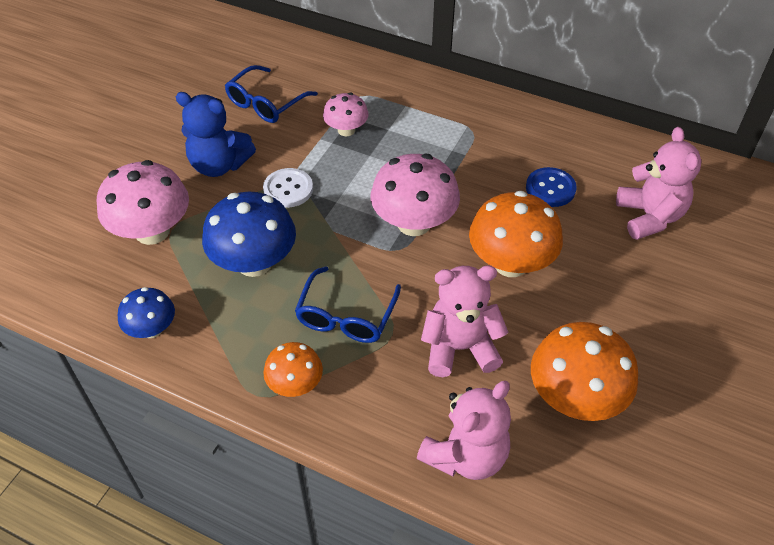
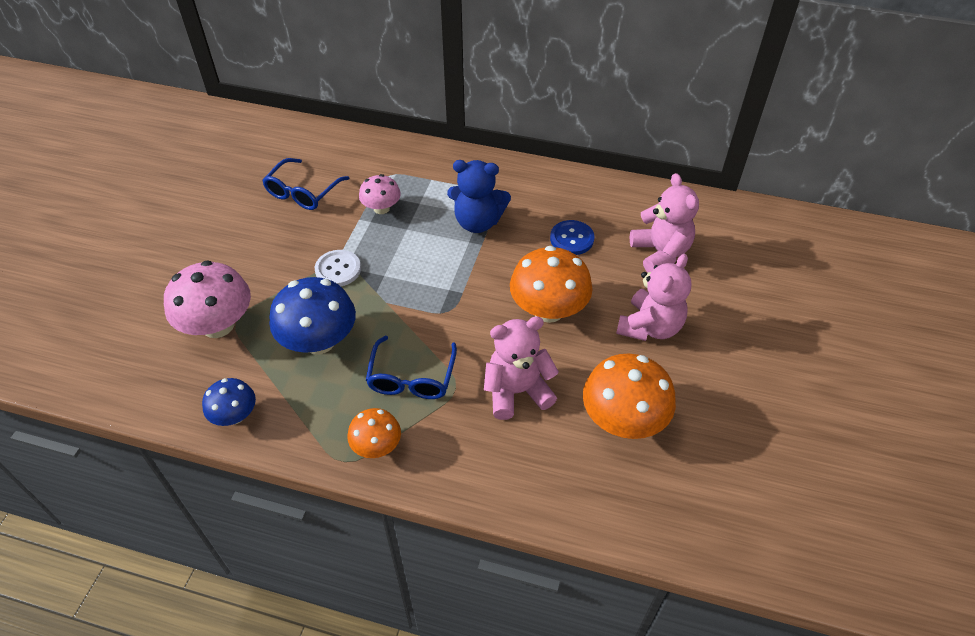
camera: 10 degrees left, 0 degrees up
blue teddy bear [176,92,256,177] -> blue teddy bear moved to [447,160,511,233]
pink mushroom [371,154,460,236] -> none
pink teddy bear [417,381,511,480] -> pink teddy bear moved to [616,254,691,341]

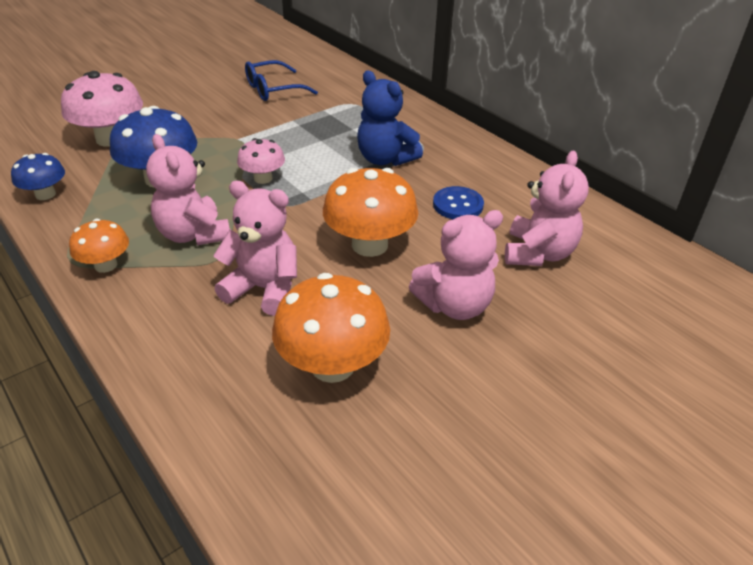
camera: 35 degrees right, 10 degrees down
white button [315,250,361,286] -> none
pink mushroom [359,174,401,214] -> pink mushroom moved to [237,138,285,184]
blue glasses [366,336,457,399] -> pink teddy bear [146,134,230,245]

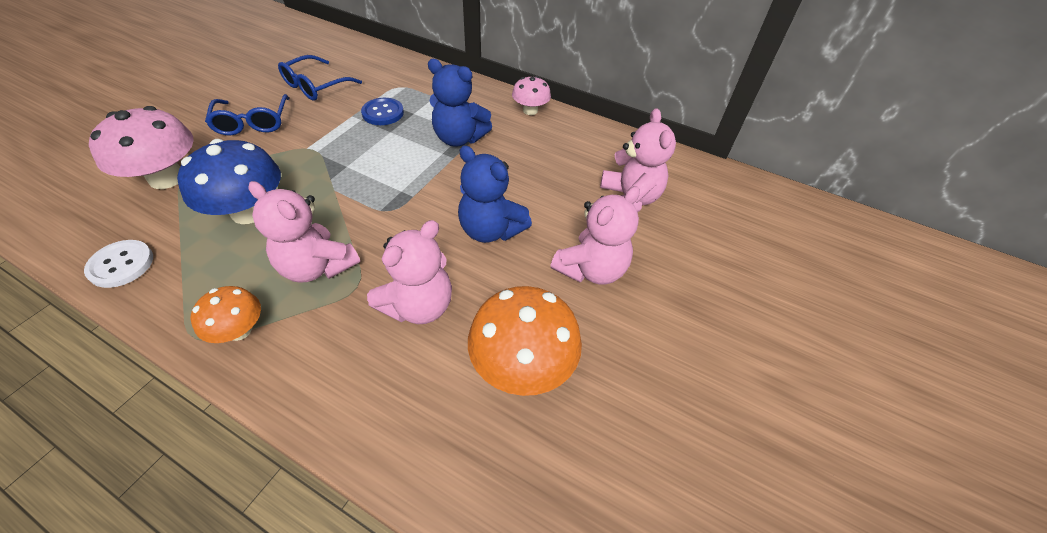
camera: 25 degrees left, 10 degrees up
blue mushroom [11,153,65,200] -> white button [84,240,153,288]
pink teddy bear [213,181,297,316] -> pink teddy bear turned 135 degrees clockwise [367,220,452,324]
pink mushroom [237,138,285,184] -> pink mushroom moved to [512,76,551,115]
orange mushroom [323,168,418,257] -> blue teddy bear [458,145,532,243]
blue button [433,186,484,219] -> blue button moved to [361,98,404,125]
none -> blue glasses [205,94,289,135]

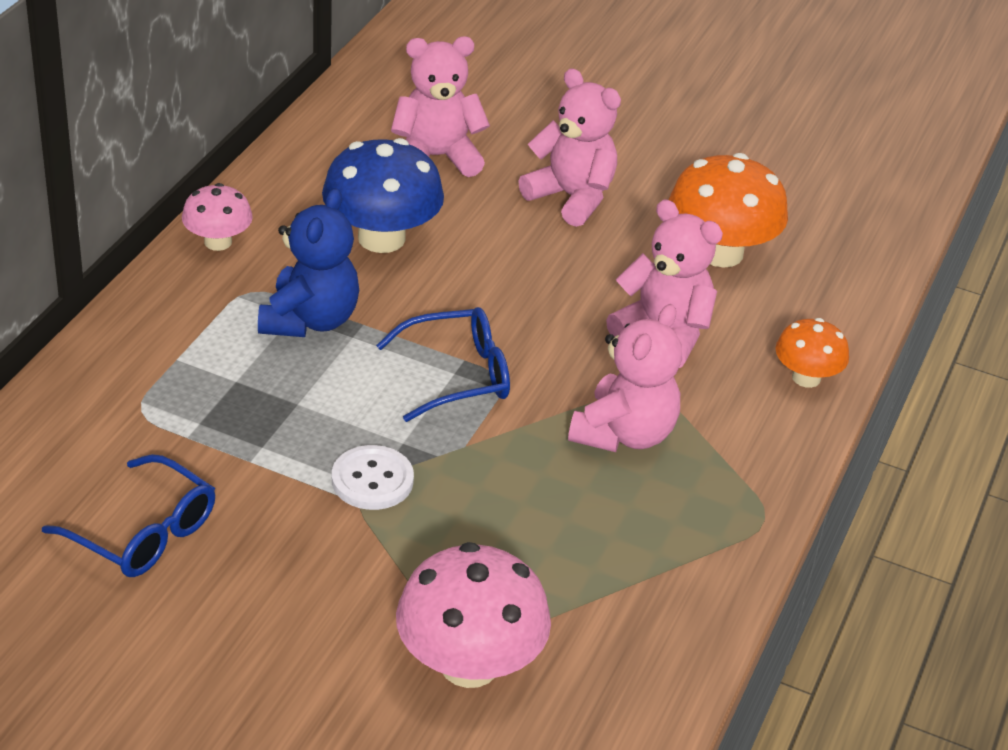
camera: 95 degrees left, 10 degrees down
white button [84,240,153,288] -> white button moved to [332,445,414,510]
blue mushroom [177,139,281,224] -> blue mushroom moved to [322,138,444,253]
orange mushroom [191,286,261,343] -> orange mushroom moved to [775,318,849,388]
blue glasses [205,94,289,135] -> blue glasses moved to [376,307,510,422]
blue button [361,98,404,125] -> none
blue teddy bear [458,145,532,243] -> none

